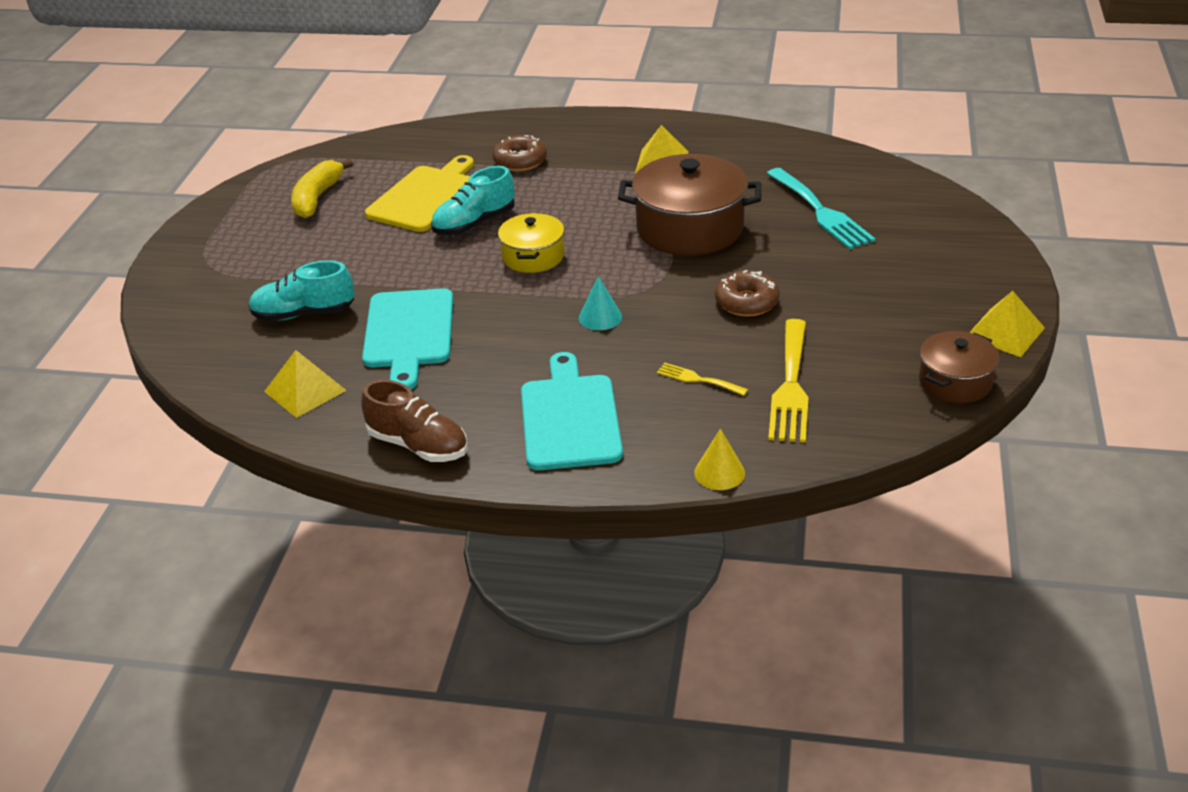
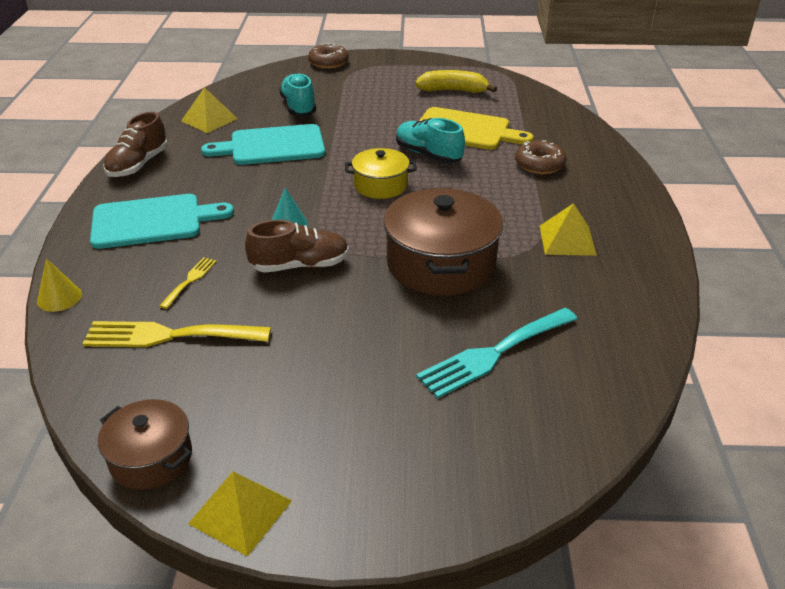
camera: 80 degrees right, 0 degrees up
brown donut [715,270,780,317] -> brown donut moved to [308,43,349,69]
none -> brown shoe [245,220,349,273]

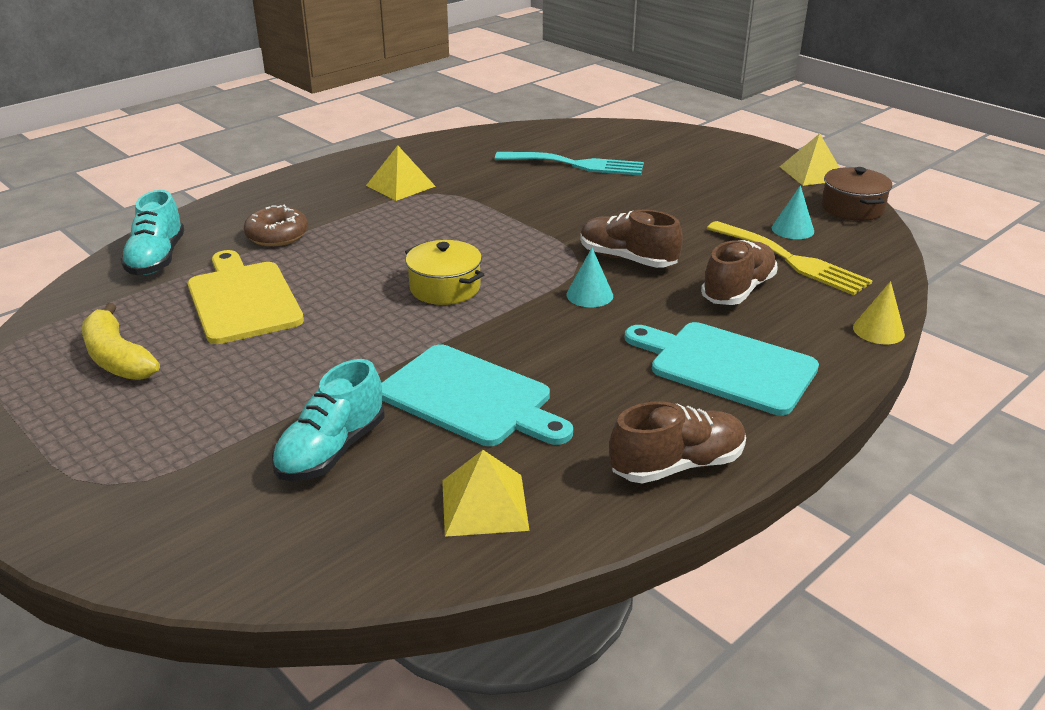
camera: 135 degrees left, 5 degrees down
yellow fork [159,257,217,309] -> brown shoe [701,240,778,305]
brown donut [308,43,349,69] -> none
brown pot [383,188,503,296] -> none
turquoise shoe [396,118,465,163] -> turquoise shoe moved to [120,190,184,275]
none -> turquoise cone [772,185,814,239]

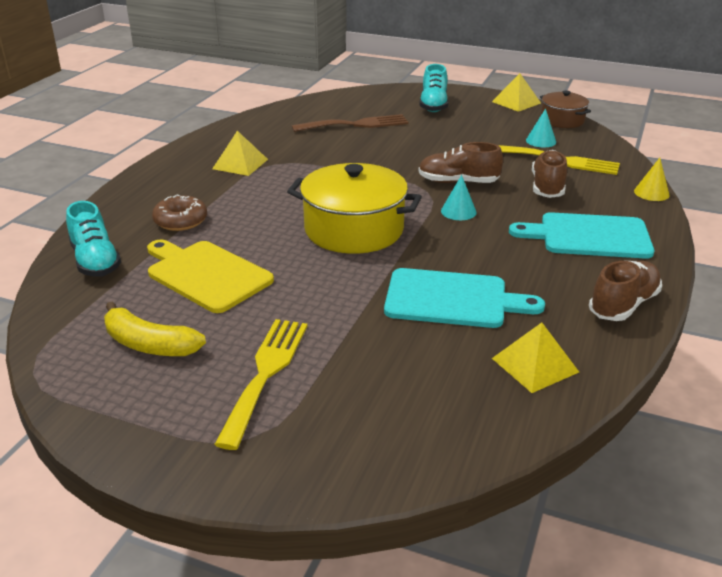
camera: 25 degrees left, 0 degrees up
turquoise shoe [272,359,384,481] -> turquoise shoe moved to [419,64,449,112]
yellow pot [405,240,484,305] -> yellow pot [287,163,422,254], size x1.76
turquoise fork [495,152,644,176] -> brown fork [292,114,408,132]
none -> yellow fork [214,319,307,450]

